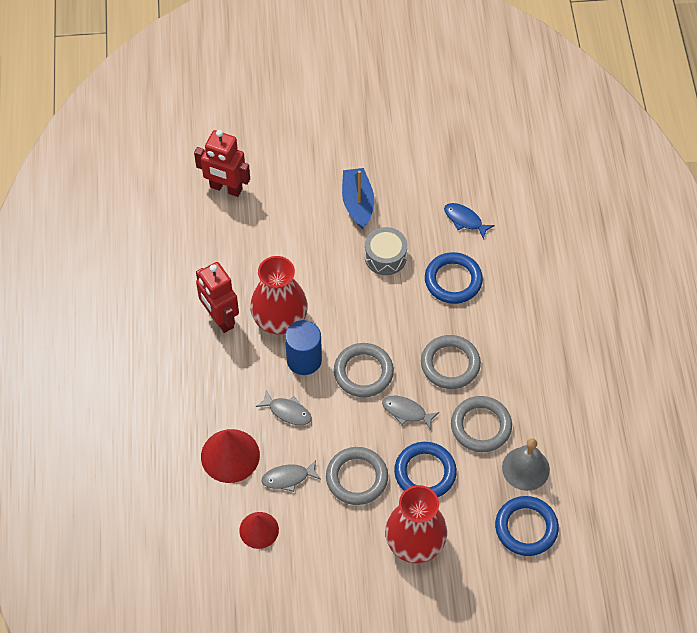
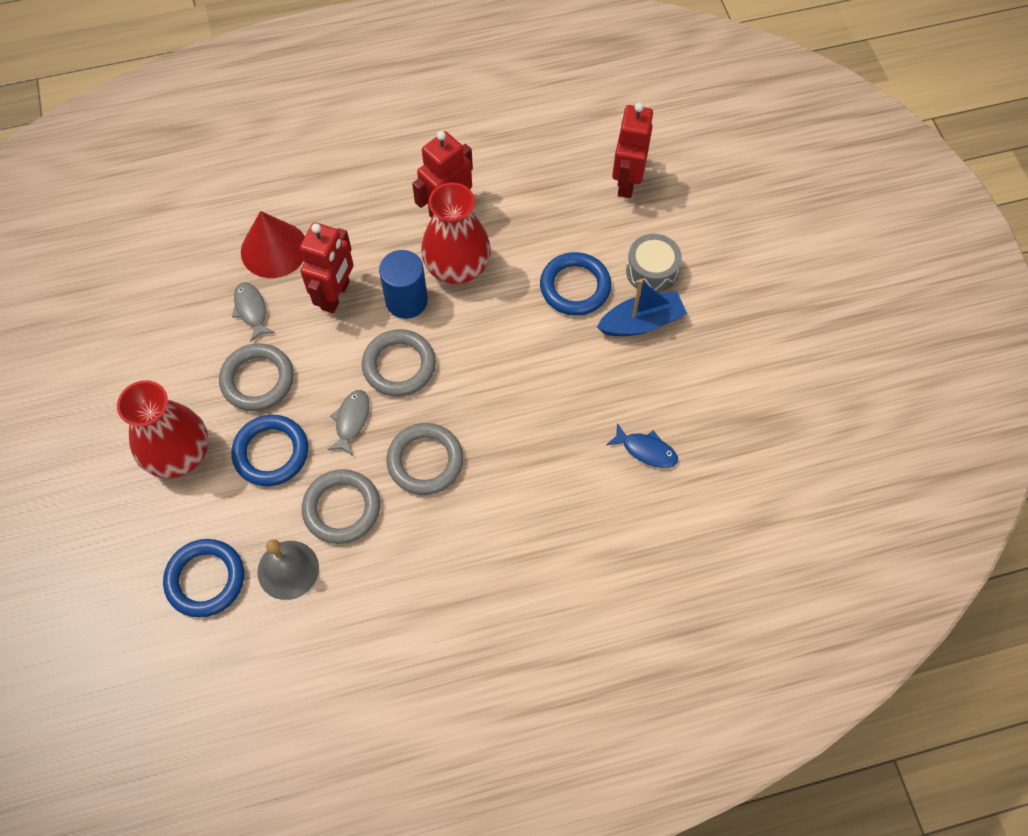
camera: 80 degrees right, 5 degrees up
red cone [239,512,279,549] -> none
grey fish [256,390,312,425] -> red robot [300,222,354,313]
grey drum [365,227,407,275] -> grey drum moved to [626,234,682,293]
blue ring [425,252,483,304] -> blue ring moved to [540,252,611,316]
blue fish [444,203,495,240] -> blue fish turned 90 degrees clockwise [606,423,678,468]

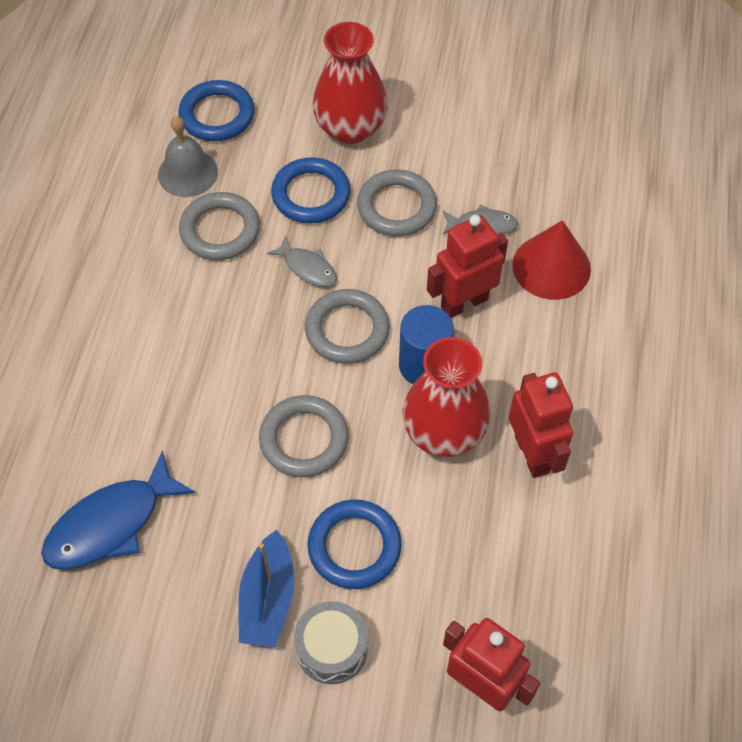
camera: 115 degrees right, 5 degrees down
red robot [300,222,354,313] -> red robot turned 105 degrees clockwise [427,215,508,318]
grey ring [386,423,463,495] -> grey ring moved to [259,395,349,477]
blue fish [606,423,678,468] -> blue fish [41,450,195,570], size x1.82

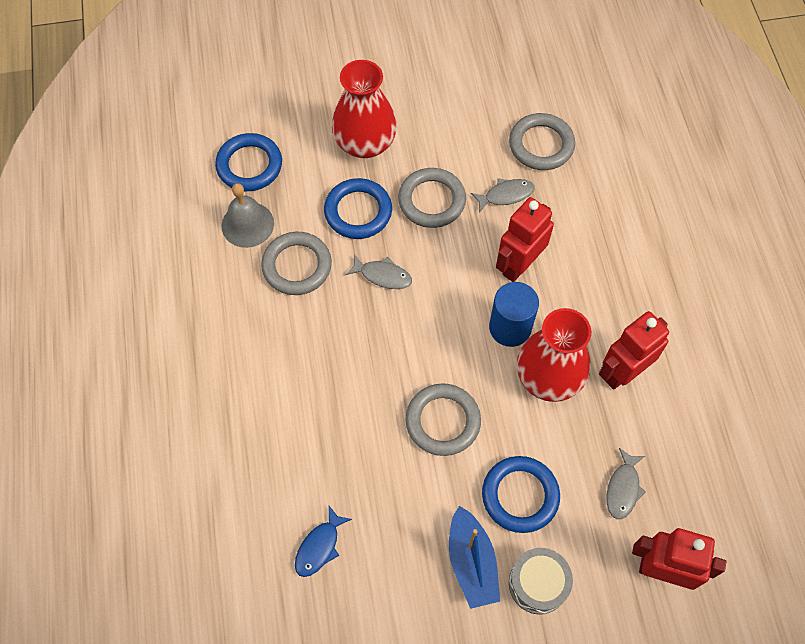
camera: 20 degrees left, 5 degrees up
blue fish [41,450,195,570] -> blue fish [295,506,352,577], size x0.55
grey ring [305,289,390,364] -> grey ring moved to [509,113,575,170]
red robot [509,372,573,478] -> red robot turned 90 degrees counterclockwise [599,311,669,390]
red cone [512,220,591,300] -> none
none -> grey fish [606,448,646,519]

